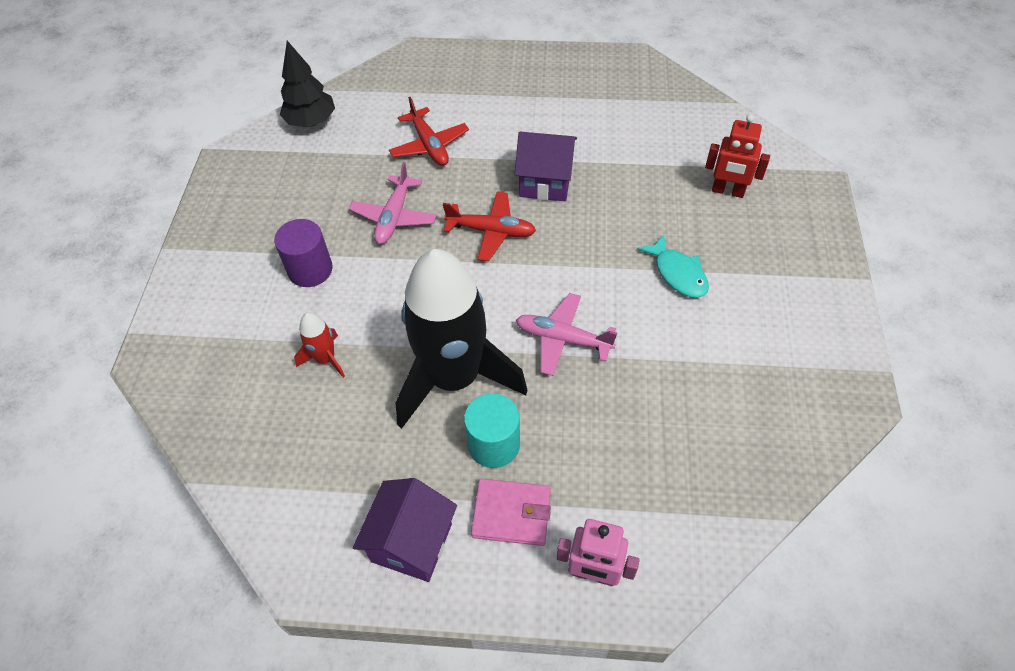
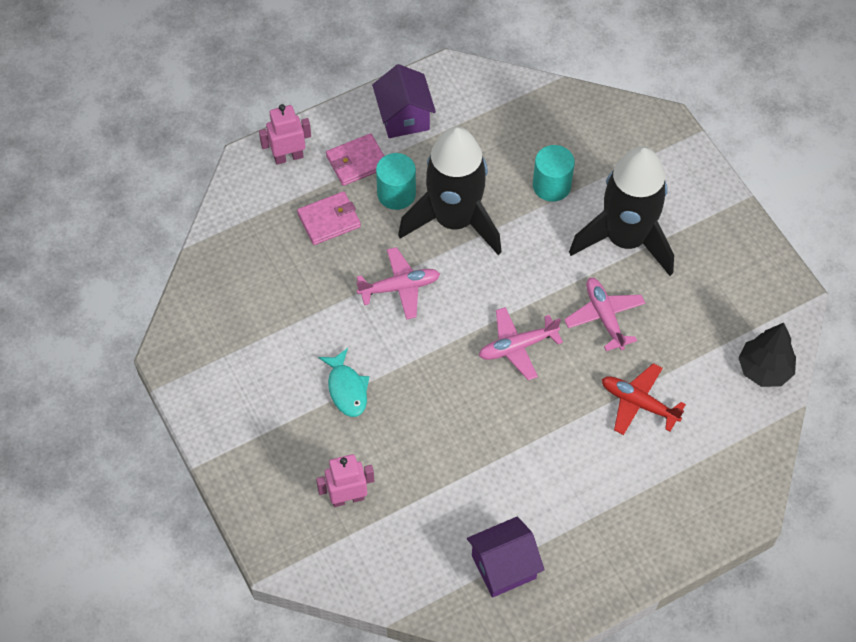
camera: 145 degrees right, 5 degrees up
purple cylinder [274,219,333,287] -> black rocket [569,146,674,276]
red rocket [294,312,345,378] -> turquoise cylinder [533,145,575,202]
red plane [443,192,536,261] -> pink plane [479,307,563,380]
purple house [514,132,577,201] -> purple house moved to [467,517,545,598]
turquoise fish [637,234,709,298] -> turquoise fish turned 135 degrees counterclockwise [318,348,369,417]
red robot [705,114,770,198] -> pink robot [316,454,374,507]
none -> pink wallet [297,191,361,245]

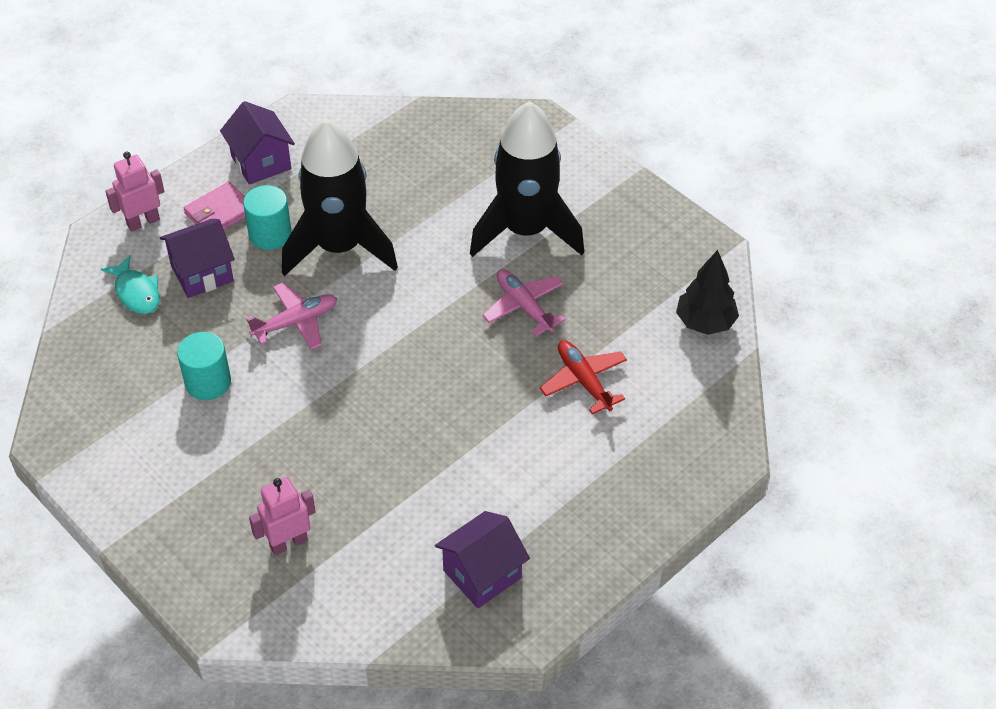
camera: 15 degrees left, 10 degrees down
pink wallet [297,191,361,245] -> purple house [160,219,235,298]
turquoise fish [318,348,369,417] -> turquoise fish moved to [101,255,160,314]
pink plane [479,307,563,380] -> none
turquoise cylinder [533,145,575,202] -> turquoise cylinder moved to [177,332,231,400]
red plane [602,363,686,435] -> red plane turned 45 degrees clockwise [540,340,627,414]

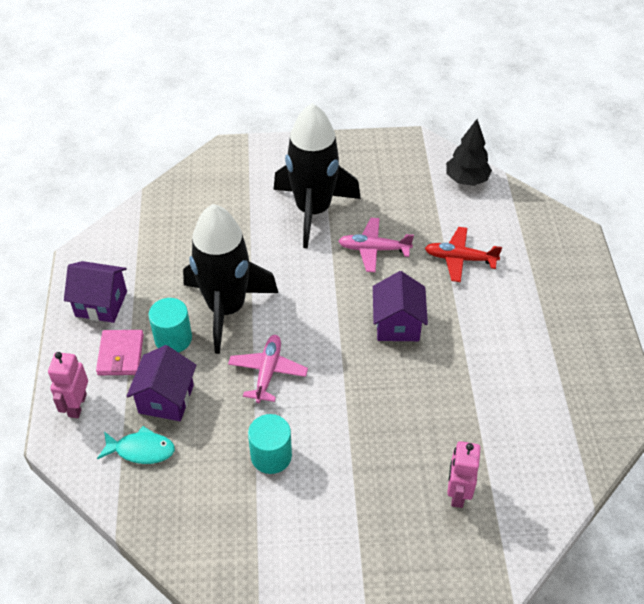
camera: 50 degrees left, 0 degrees up
purple house [435,511,530,608] -> purple house moved to [373,271,428,341]

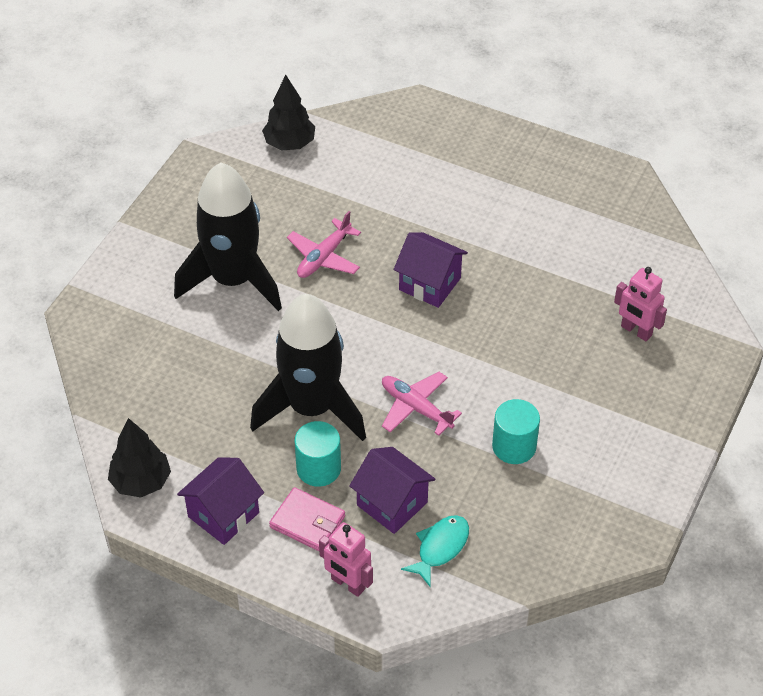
camera: 60 degrees left, 0 degrees up
red plane [425,227,502,282] -> none
none -> black tree [108,418,171,497]

